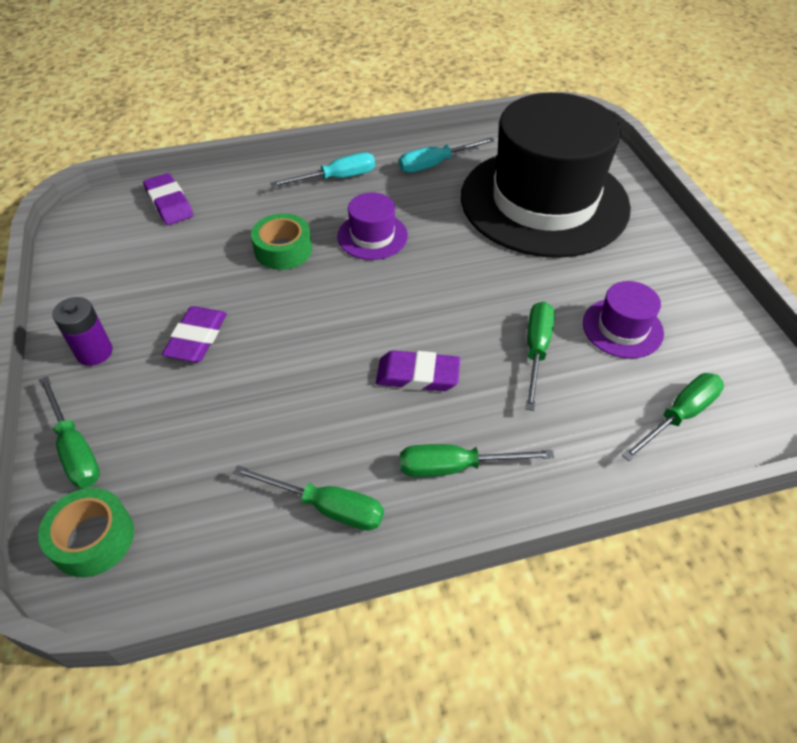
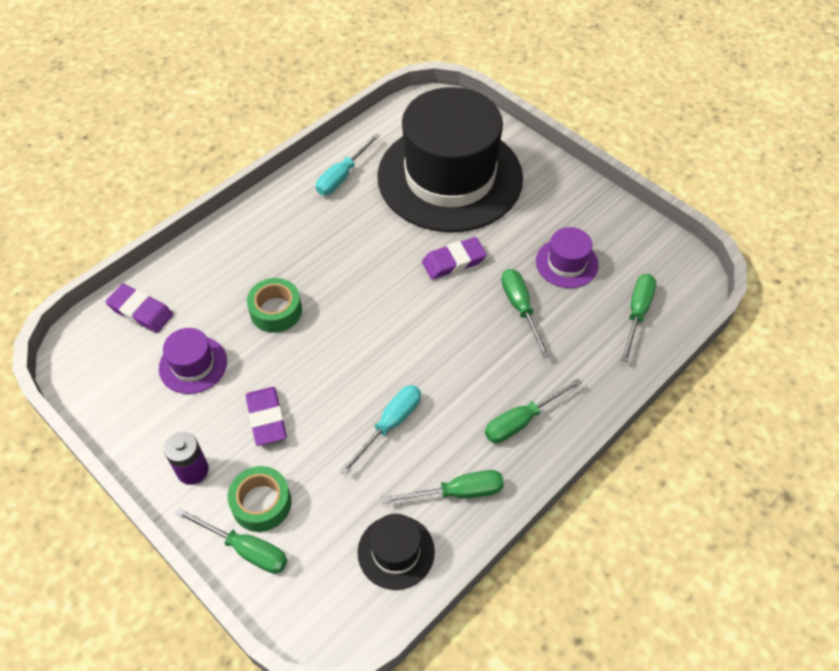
camera: 30 degrees left, 5 degrees up
green tape [38,488,134,577] -> green tape moved to [228,466,291,532]
turquoise screwdriver [270,152,375,187] -> turquoise screwdriver moved to [340,385,421,475]
purple hat [337,193,408,260] -> purple hat moved to [159,328,227,394]
purple eraser [376,350,460,391] -> purple eraser moved to [422,237,487,280]
none -> black hat [358,514,435,590]

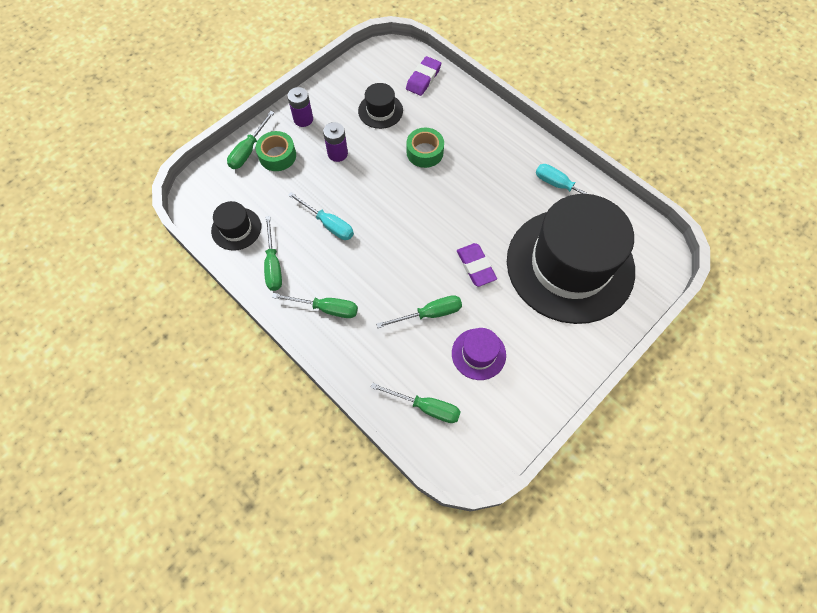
camera: 90 degrees right, 10 degrees up
purple hat [159,328,227,394] -> black hat [358,83,403,129]
purple eraser [246,387,287,446] -> purple battery [323,122,348,162]
green screwdriver [485,378,582,443] -> green screwdriver turned 135 degrees clockwise [272,293,358,318]

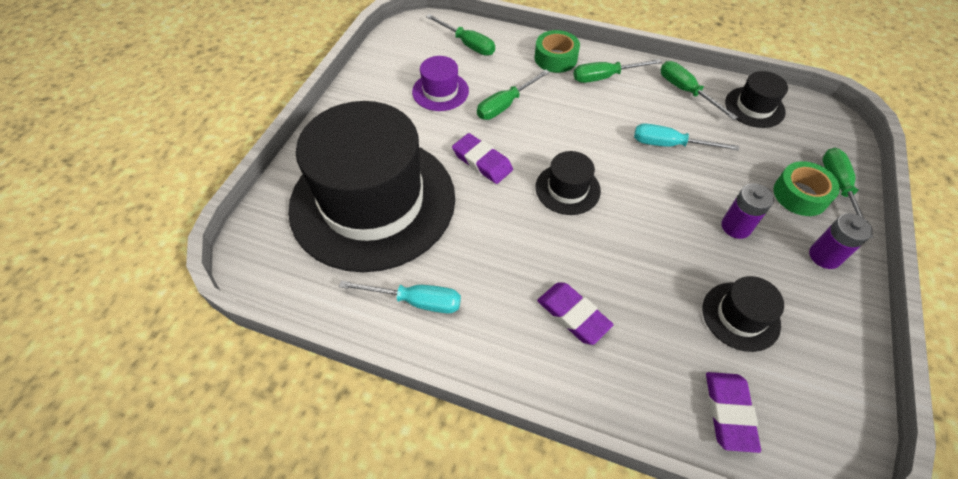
camera: 155 degrees right, 10 degrees down
green screwdriver [370,383,461,423] -> green screwdriver turned 135 degrees counterclockwise [426,14,495,56]
green tape [406,128,444,168] -> green tape moved to [535,30,580,73]
none -> black hat [535,151,601,215]
none -> purple eraser [537,282,613,345]

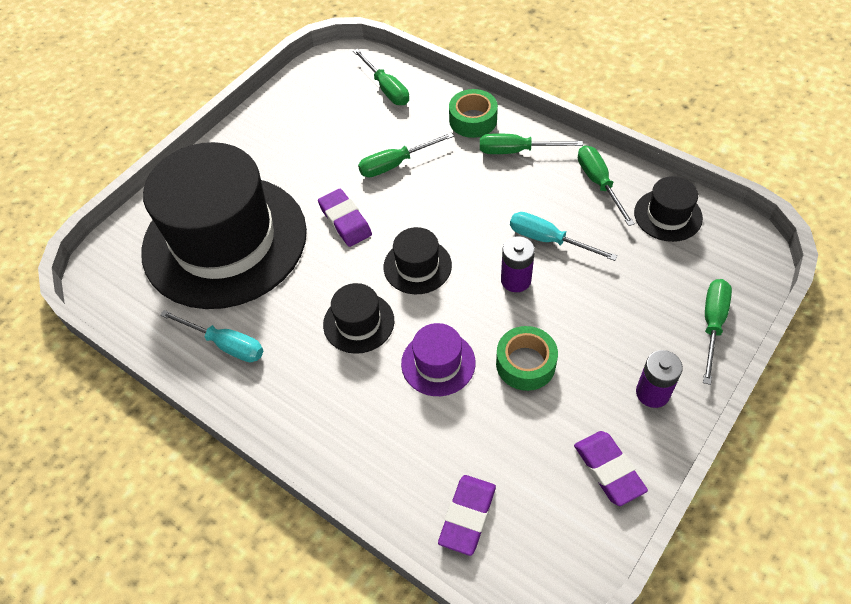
camera: 20 degrees right, 0 degrees up
purple hat [412,56,469,111] -> purple hat moved to [401,323,475,396]
purple eraser [537,282,613,345] -> purple eraser moved to [574,431,648,506]
black hat [702,276,784,352] -> black hat moved to [323,283,394,354]
purple battery [721,183,774,239] -> purple battery moved to [501,236,535,292]
green tape [773,161,840,216] -> green tape moved to [496,326,558,391]

